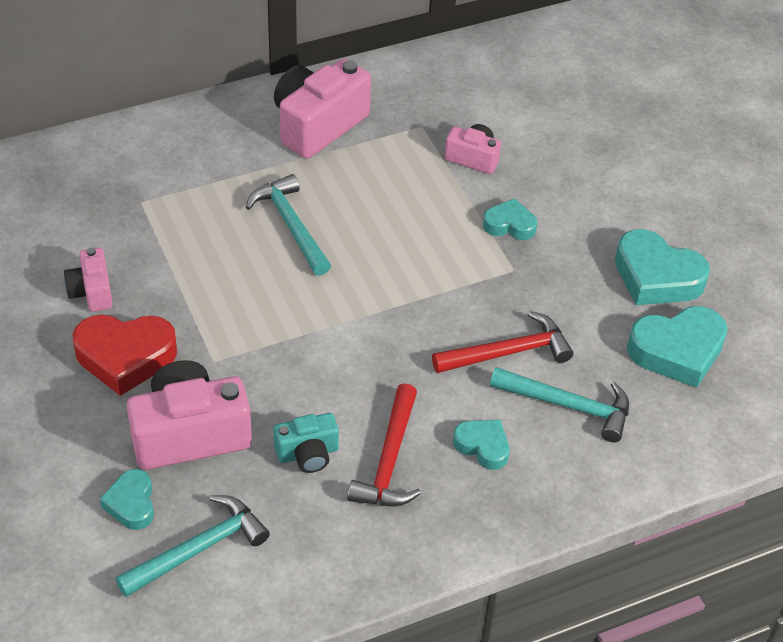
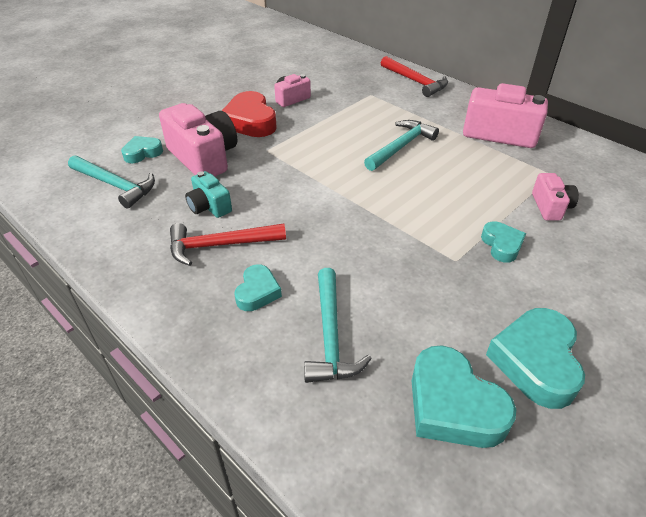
camera: 70 degrees right, 5 degrees down
red hammer [432,311,573,373] -> red hammer moved to [381,56,448,97]

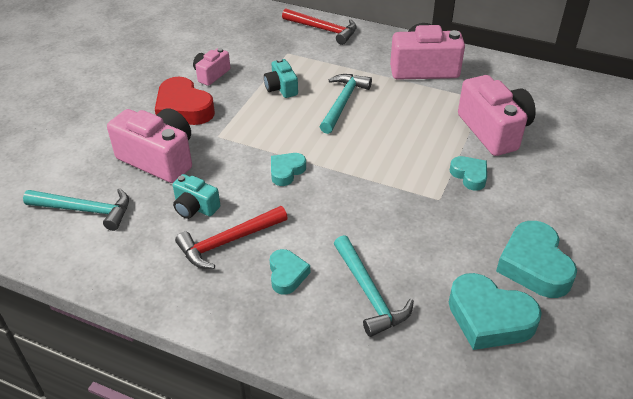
camera: 20 degrees left, 0 degrees up
turquoise heart [121,136,163,163] -> turquoise heart moved to [271,153,306,186]
pink camera [532,173,579,220] -> pink camera [458,75,536,156], size x1.86
none -> turquoise camera [264,58,298,98]

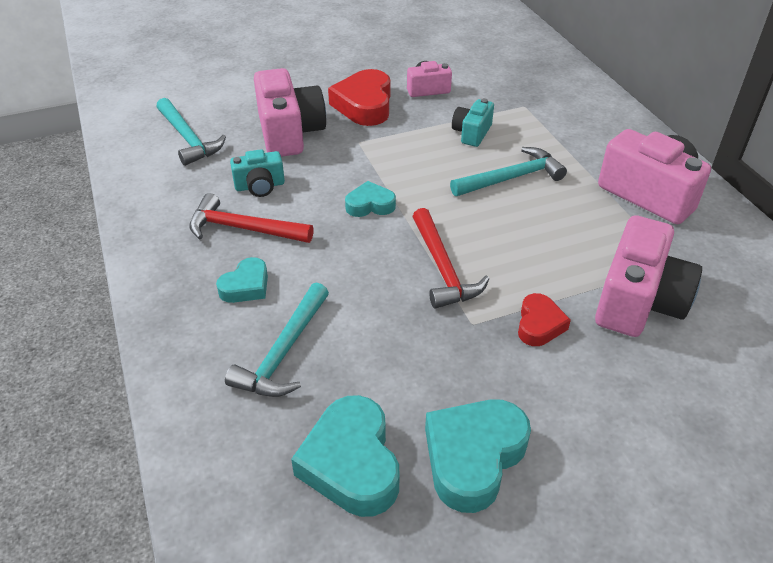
camera: 45 degrees right, 0 degrees up
turquoise camera [172,174,220,219] -> turquoise camera turned 90 degrees counterclockwise [230,149,285,197]
red hammer [282,8,357,45] -> red hammer moved to [412,208,489,309]
turquoise heart [450,156,487,191] -> red heart [518,293,571,346]

